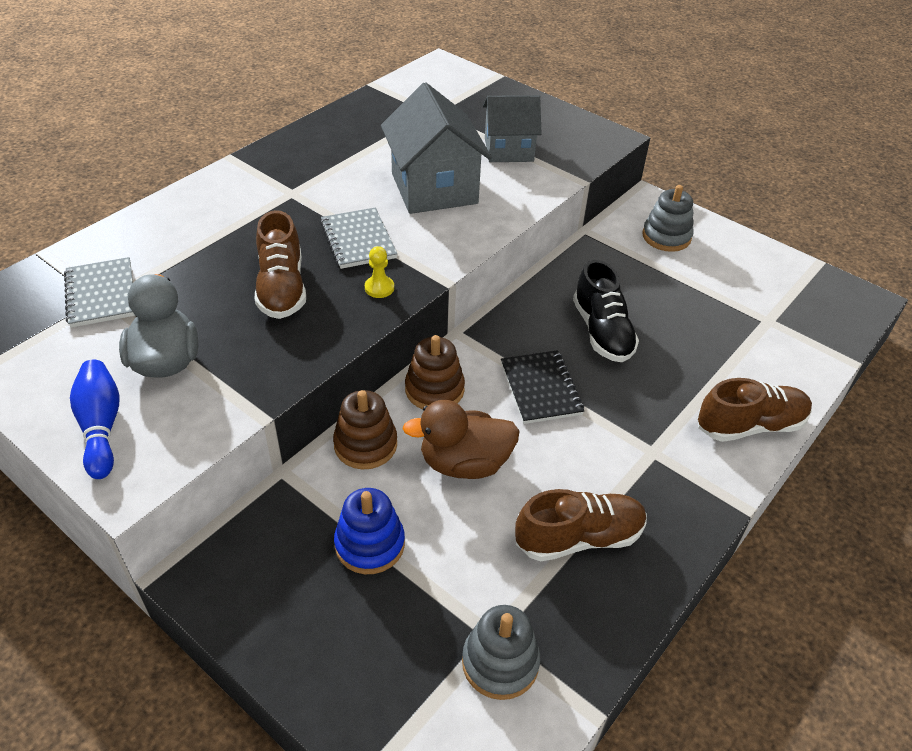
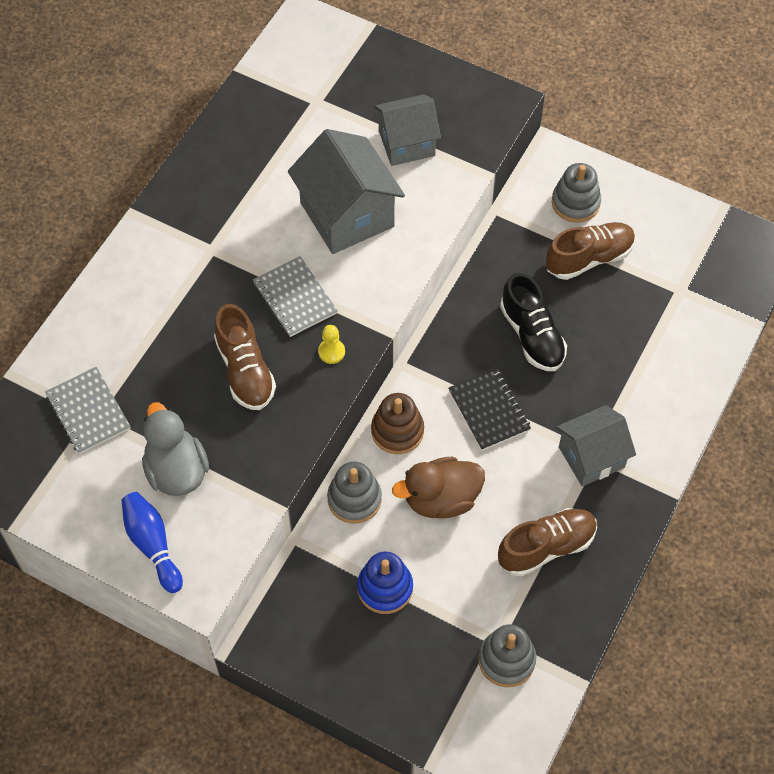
camera: 10 degrees left, 15 degrees up
brown stacking toy [333,390,397,469] -> grey stacking toy [327,462,382,524]
brown shoe [698,378,812,442] -> brown shoe moved to [546,222,635,280]
none -> grey house [556,405,636,486]

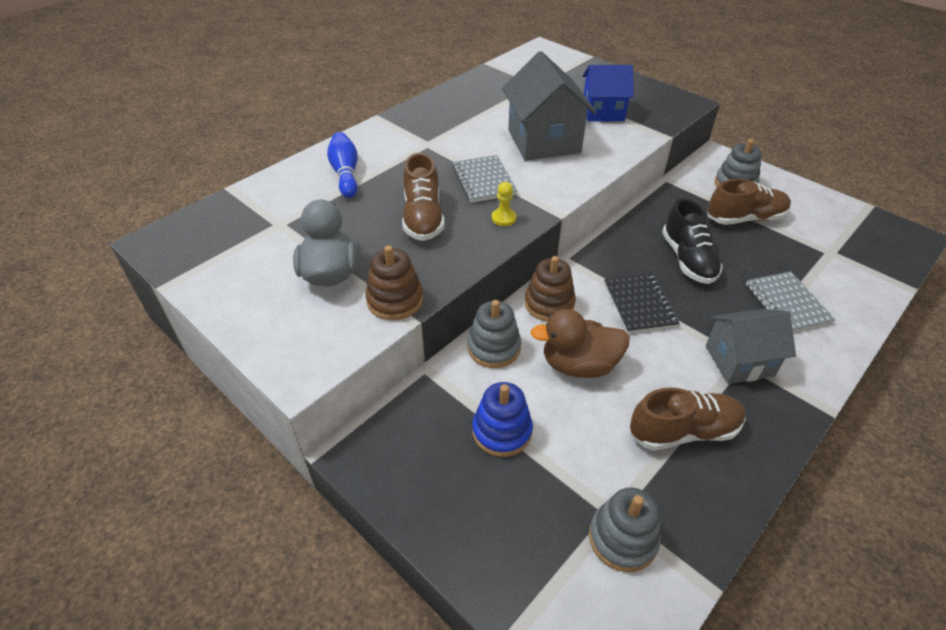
camera: 15 degrees right, 15 degrees down
grey notebook [45,367,130,454] -> grey notebook moved to [746,271,836,332]
blue bowling pin [121,492,183,593] -> blue bowling pin moved to [327,132,358,198]
grey house [374,94,441,166] -> blue house [583,65,634,122]
none -> brown stacking toy [365,245,423,320]

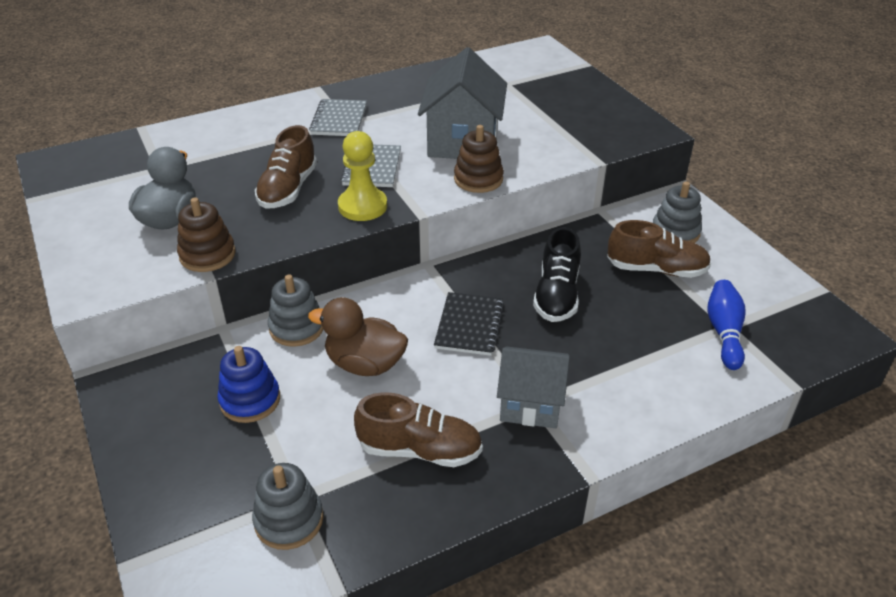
camera: 20 degrees right, 5 degrees down
blue bowling pin [327,132,358,198] -> blue bowling pin moved to [707,280,746,370]
yellow pawn [492,182,516,226] -> yellow pawn [338,131,387,221], size x1.90
brown stacking toy [525,256,576,321] -> brown stacking toy moved to [454,125,504,193]
blue house [583,65,634,122] -> none
grey notebook [746,271,836,332] -> grey notebook moved to [309,99,367,136]

